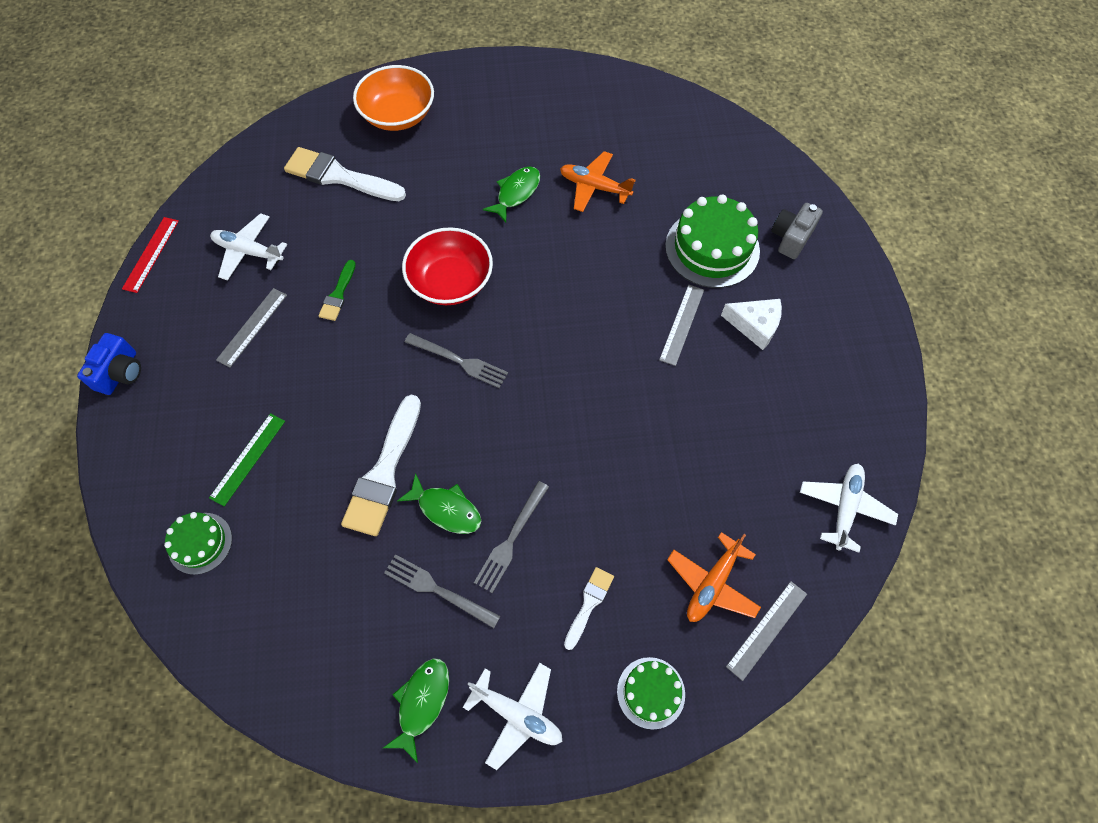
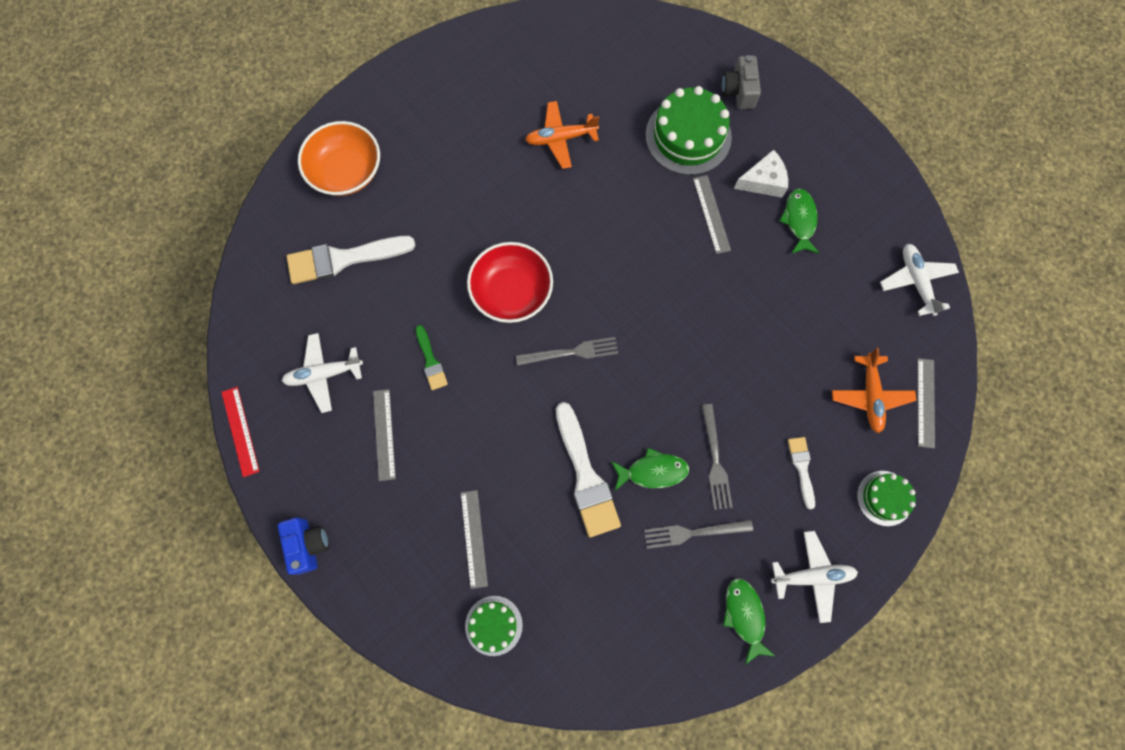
camera: 35 degrees left, 10 degrees up
green ruler [209,413,285,506] -> grey ruler [461,490,488,589]
green fish [483,166,540,223] -> green fish moved to [779,189,819,254]

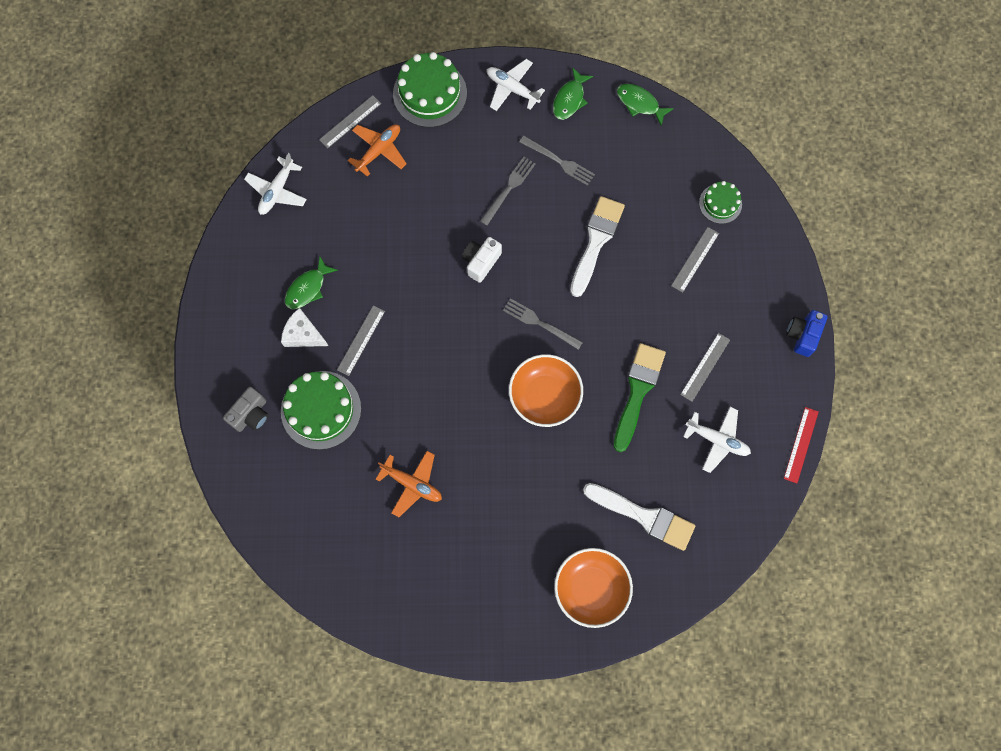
camera: 140 degrees left, 0 degrees up
green brush [416,325,448,390] -> green brush [614,343,666,452], size x1.90
red bowl [467,242,553,323] -> orange bowl [509,354,583,427]
green fish [611,448,689,491] -> green fish moved to [617,84,674,126]
white brush [788,437,815,510] -> none
green cake [857,471,916,526] -> green cake [393,52,467,127], size x1.78
none -> white camera [462,237,502,283]

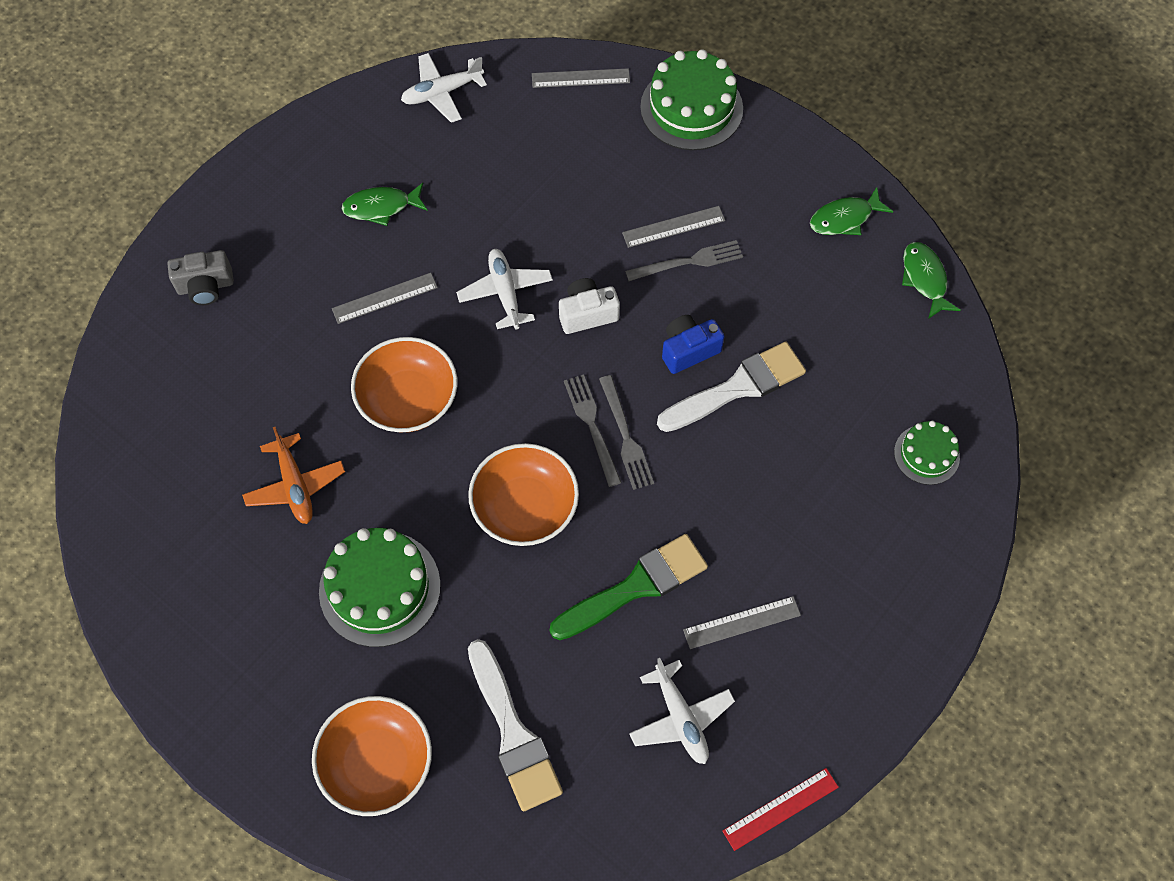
camera: 40 degrees right, 10 degrees down
white cheese [281,308,328,347] -> none
green cake [281,371,361,450] -> green cake moved to [319,528,441,647]
orange plane [348,124,407,177] -> none
white plane [487,59,545,111] -> white plane moved to [456,249,553,329]
grey fork [520,136,595,186] -> grey fork moved to [599,375,654,490]
grey ruler [671,227,719,293] -> grey ruler moved to [622,206,725,248]
blue camera [786,310,827,357] -> blue camera moved to [662,315,725,374]
none -> orange bowl [351,337,457,432]

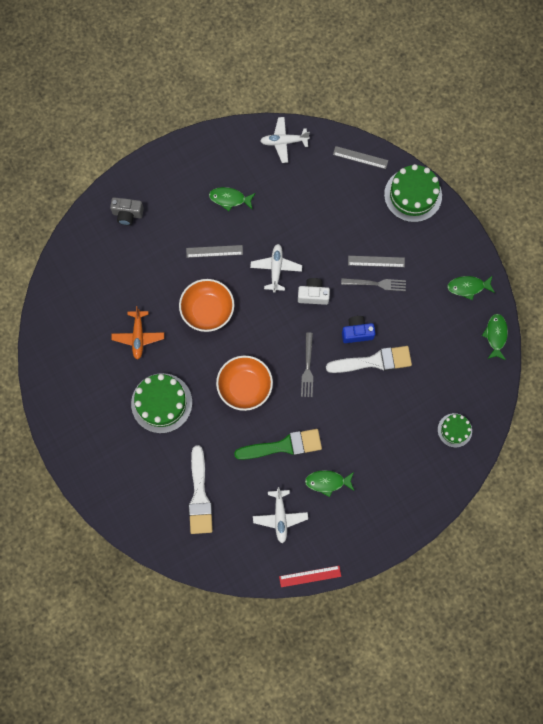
camera: 20 degrees right, 10 degrees up
orange bowl [312,696,432,816] -> none
grey fork [564,374,622,487] -> none
grey ruler [683,596,801,649] -> green fish [305,470,354,497]

